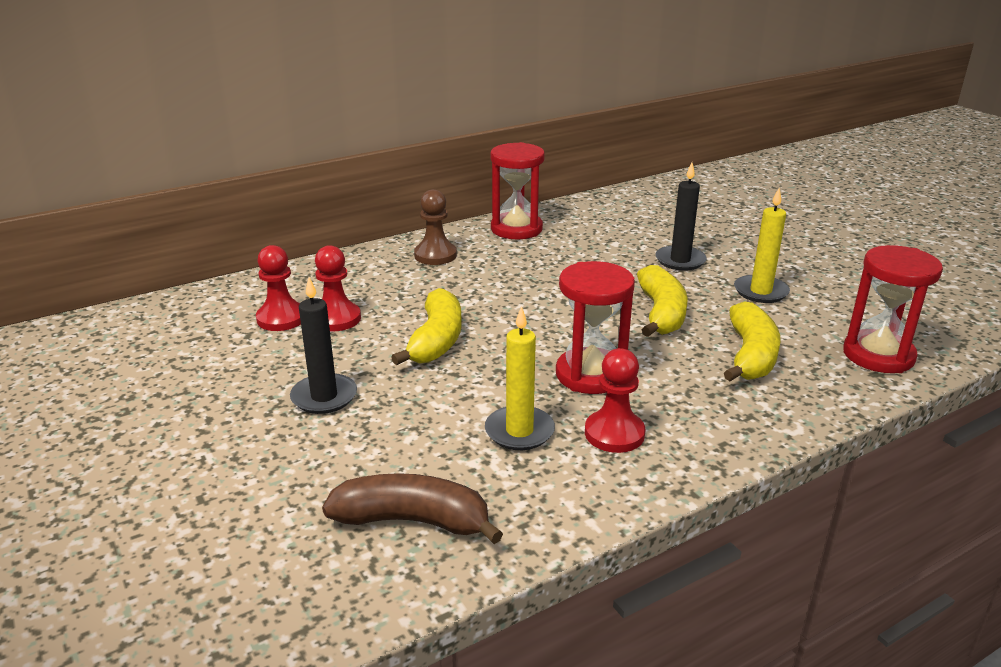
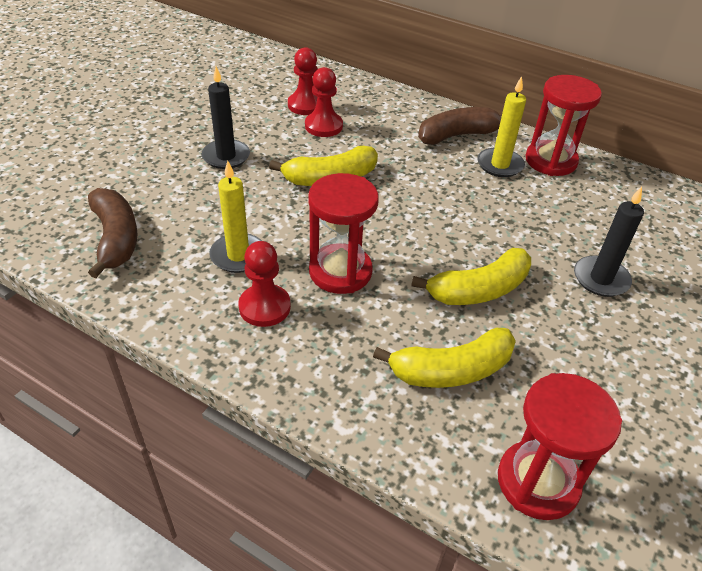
camera: 60 degrees right, 15 degrees up
brown pawn [414,189,457,265] -> brown banana [418,107,501,145]
yellow candle [734,188,790,303] -> yellow candle moved to [477,76,526,177]

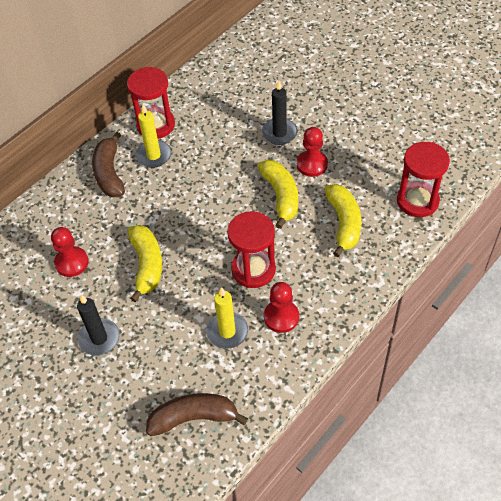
camera: 75 degrees left, 10 degrees up
red pawn [288,47,318,115] -> red pawn moved to [297,127,328,177]

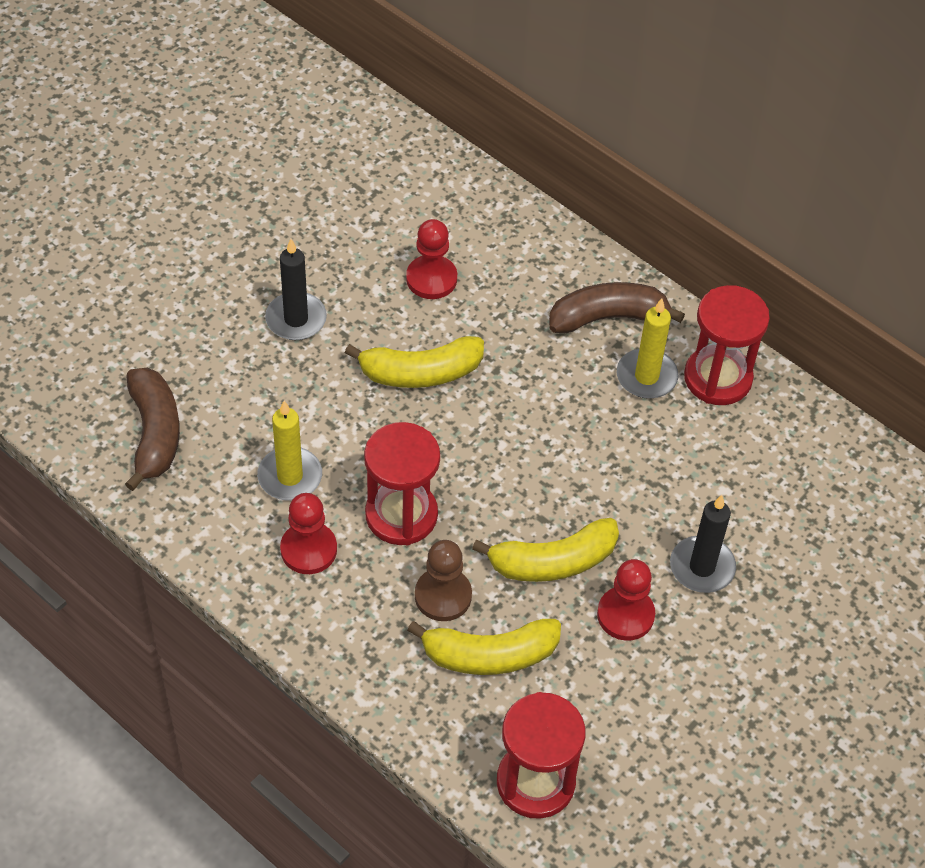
camera: 85 degrees right, 0 degrees up
none -> brown pawn [415,540,472,621]

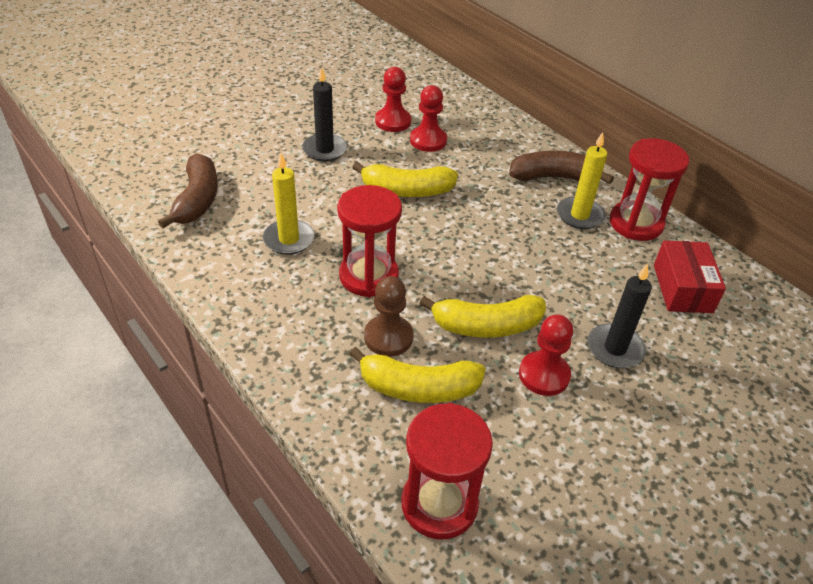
camera: 10 degrees right, 10 degrees down
red pawn [280,493,337,574] -> red pawn moved to [375,67,411,132]
none -> red box [654,240,726,313]

